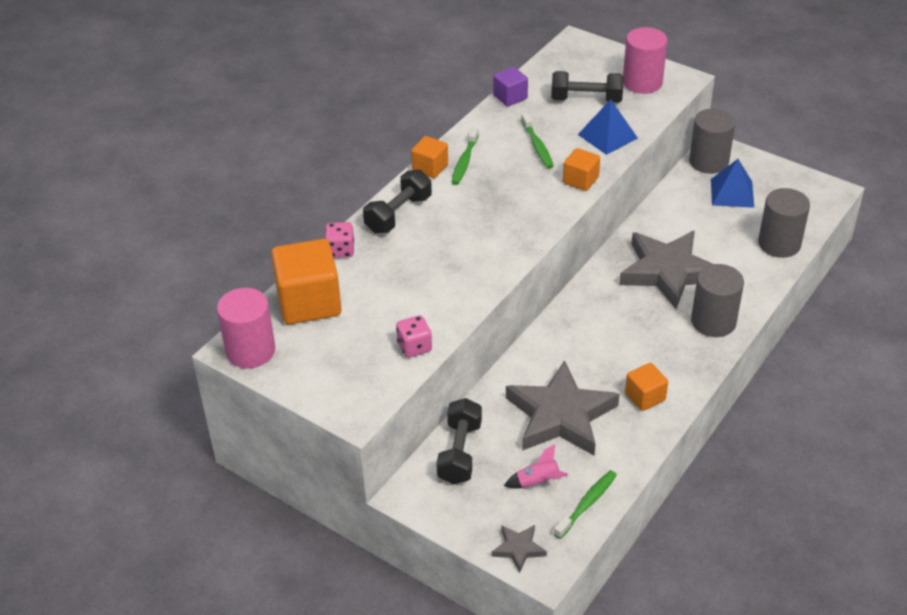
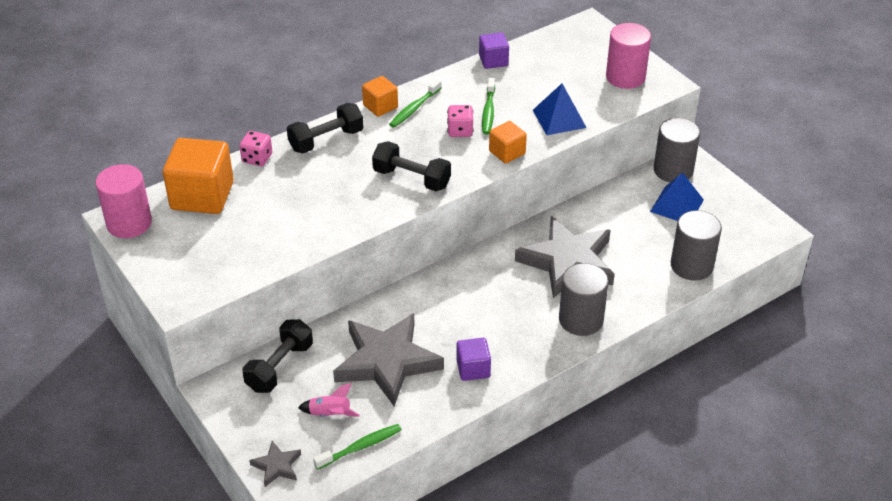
camera: 20 degrees right, 0 degrees up
pink dice [396,315,432,358] -> pink dice moved to [447,105,473,137]
black dumbbell [551,71,624,103] -> black dumbbell moved to [372,141,451,191]
orange cube [625,363,668,411] -> purple cube [456,338,491,381]

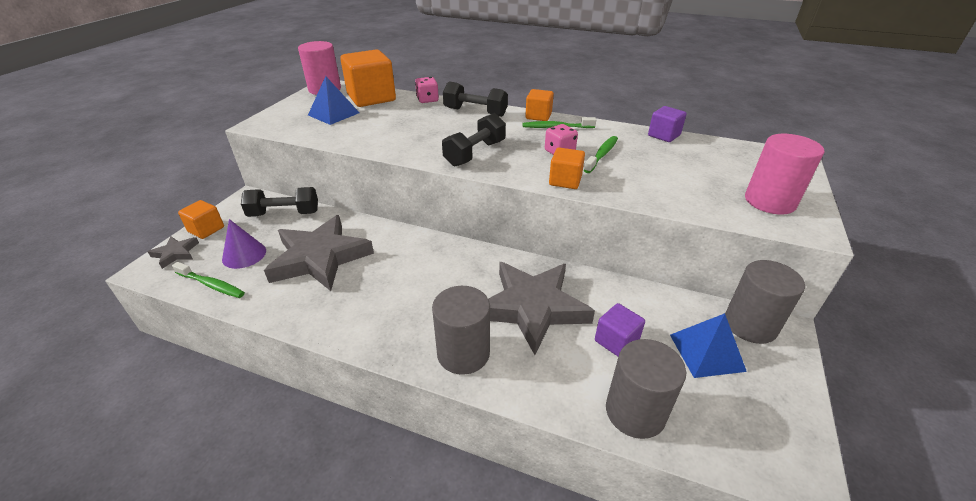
camera: 55 degrees right, 5 degrees down
pink rocket [298,383,360,417] -> purple cone [222,219,266,269]
black dumbbell [372,141,451,191] -> black dumbbell turned 45 degrees clockwise [442,113,506,167]
purple cube [456,338,491,381] -> purple cube moved to [595,303,645,357]
green toothbrush [482,78,495,134] -> green toothbrush turned 150 degrees clockwise [584,136,618,173]
blue pyramid [533,84,587,135] -> blue pyramid moved to [308,76,359,125]
none -> orange cube [178,200,224,239]

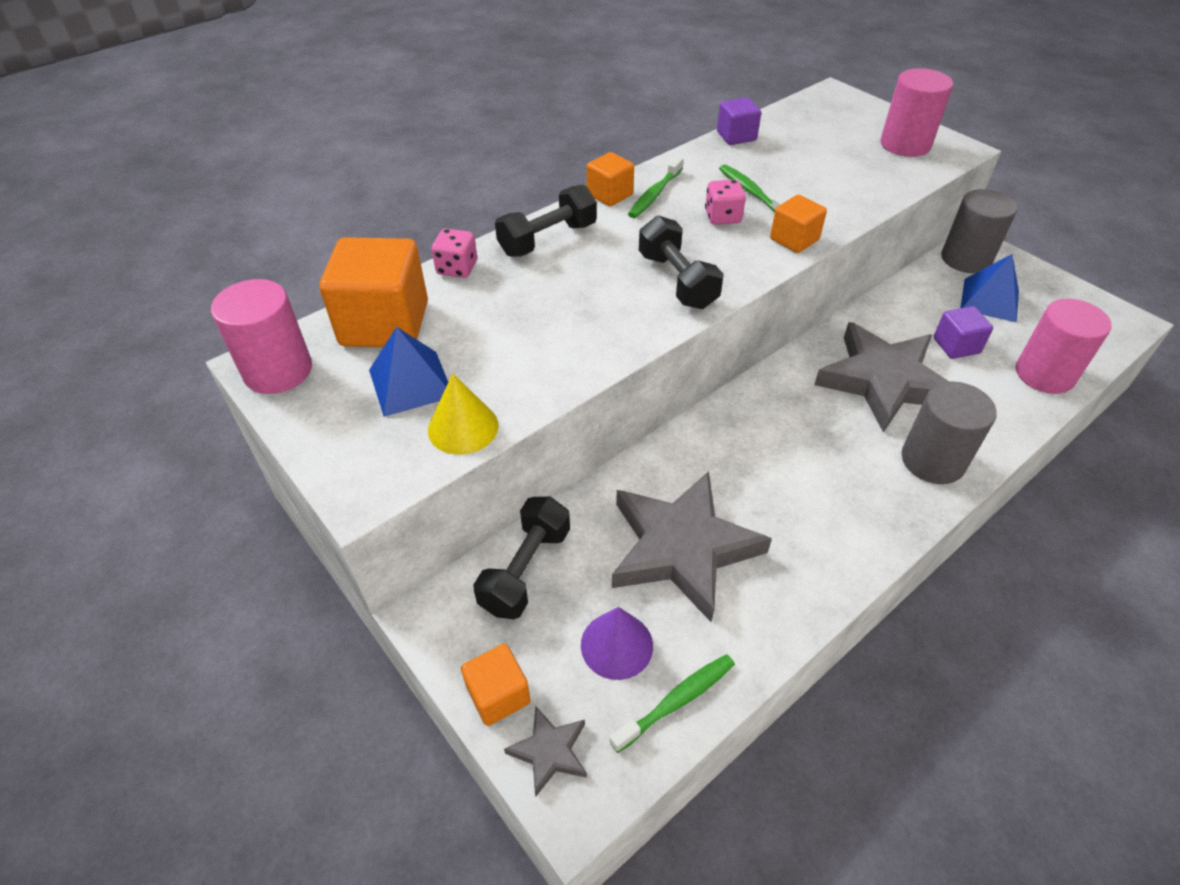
camera: 60 degrees left, 10 degrees up
grey cylinder [606,339,686,439] -> pink cylinder [1016,299,1112,394]
none -> yellow cone [428,373,498,455]

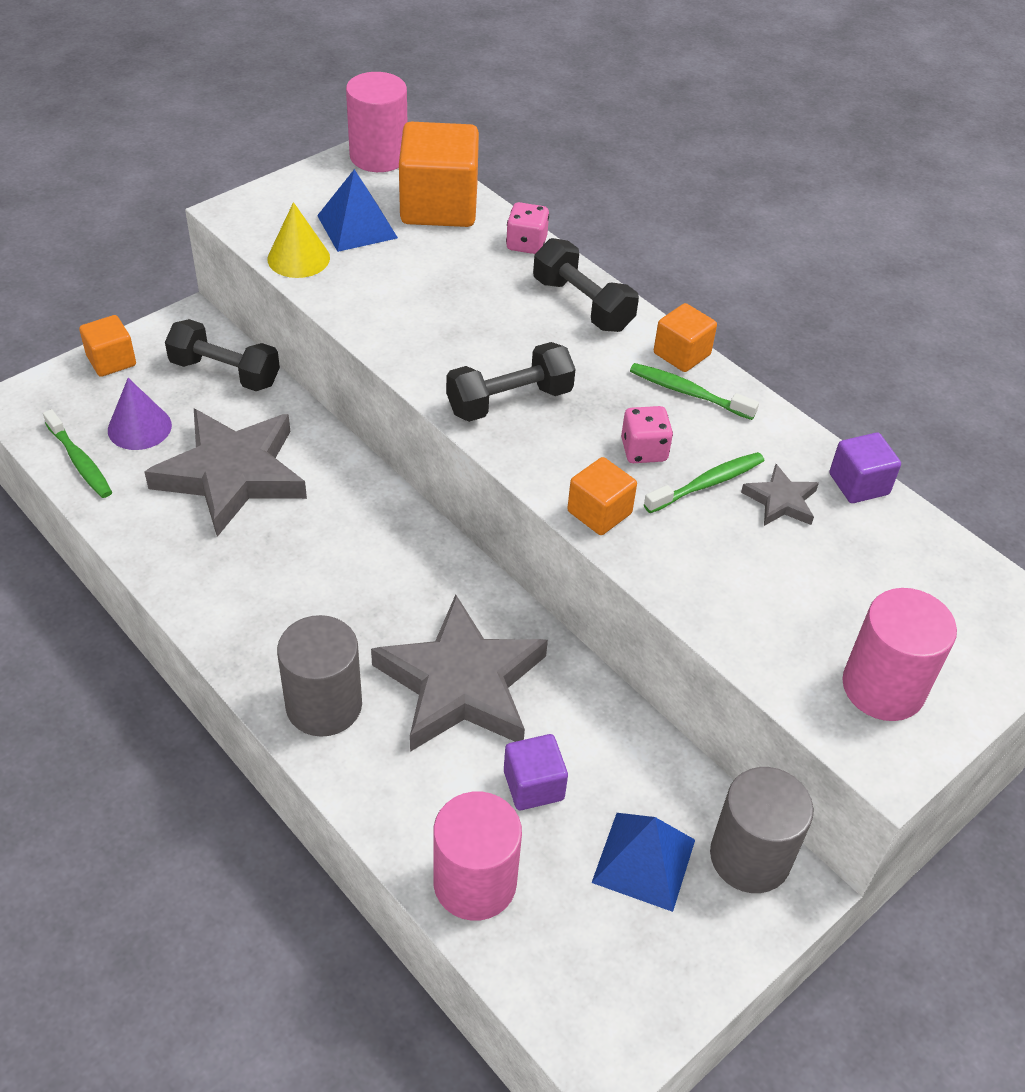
camera: 85 degrees right, 0 degrees up
grey star [504,706,587,796] -> grey star moved to [741,464,819,526]

